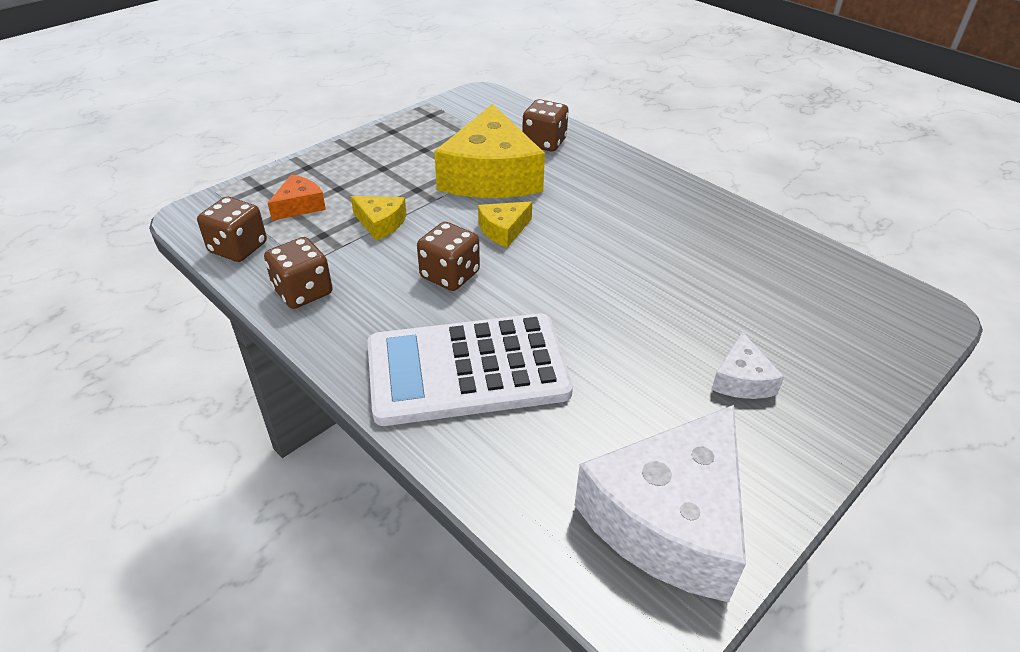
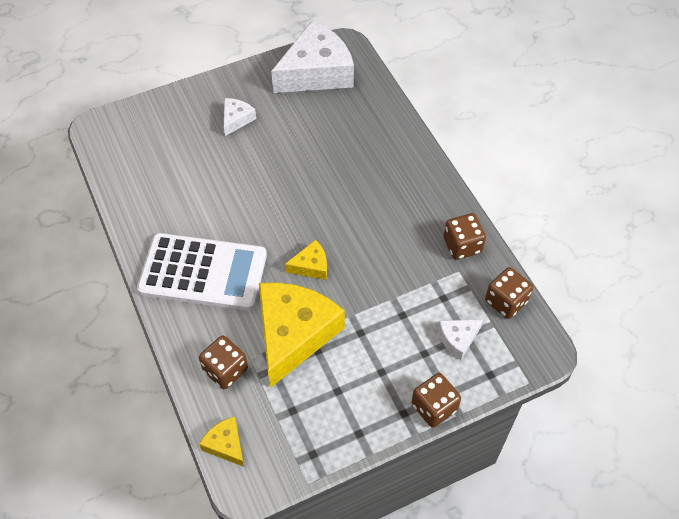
camera: 160 degrees left, 15 degrees up
orange cheese [268,174,326,221] -> white cheese [438,319,483,360]
yellow cheese [351,196,407,241] -> yellow cheese moved to [199,417,244,467]
white calculator [368,313,573,426] -> white calculator moved to [137,233,267,311]
brown dice [417,222,480,291] -> brown dice moved to [411,373,461,428]

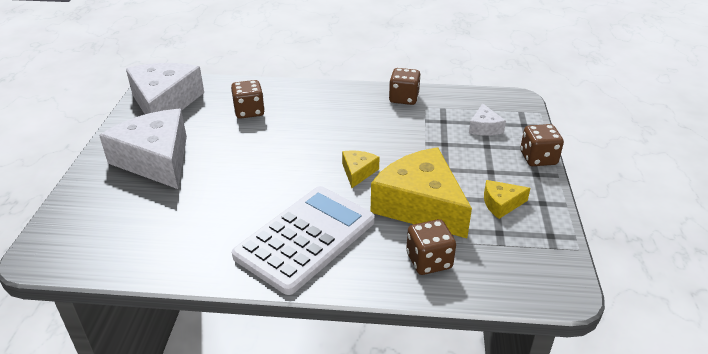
camera: 60 degrees left, 20 degrees down
yellow cheese [199,417,244,467] -> yellow cheese moved to [484,180,530,219]
white cheese [224,98,256,136] -> white cheese [99,109,187,189], size x2.22
brown dice [485,267,533,319] -> brown dice moved to [231,80,265,119]

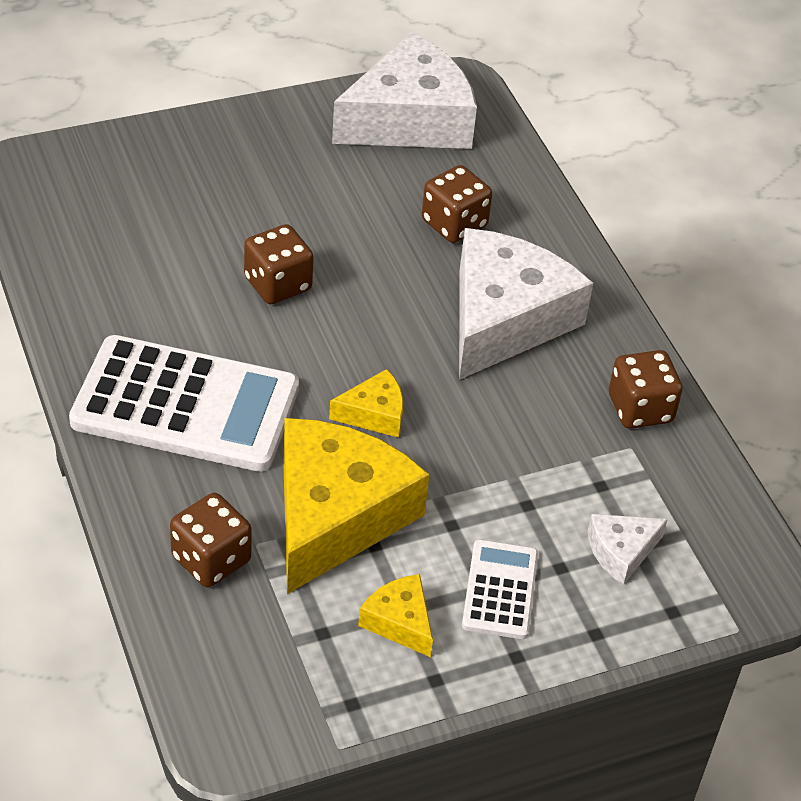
camera: 60 degrees right, 10 degrees up
white cheese [99,109,187,189] -> white cheese moved to [459,228,593,380]
brown dice [520,124,564,166] -> brown dice moved to [244,224,314,304]
none -> white calculator [462,540,538,639]

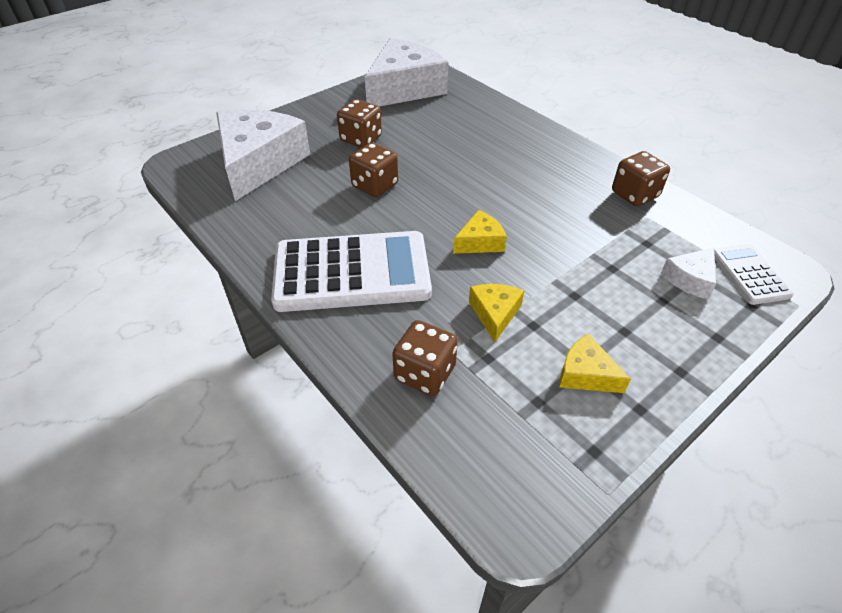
camera: 15 degrees left, 0 degrees up
yellow cheese [283,418,429,594] -> yellow cheese [469,284,525,342], size x0.45
brown dice [422,165,492,243] -> brown dice moved to [337,99,382,148]
white cheese [459,228,593,380] -> white cheese moved to [216,110,310,201]
white calculator [462,540,538,639] -> white calculator moved to [714,244,794,305]

